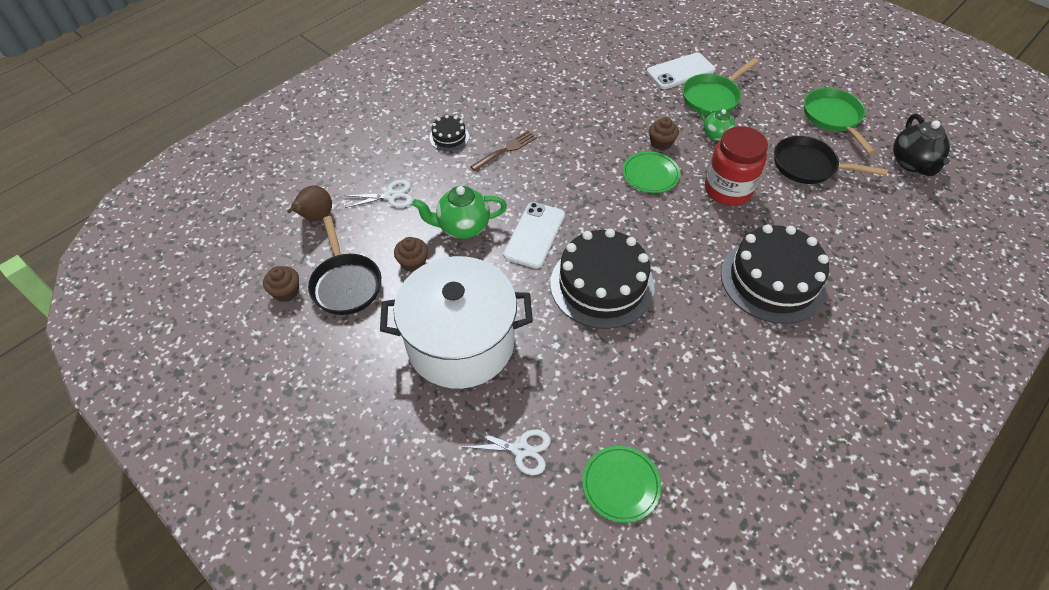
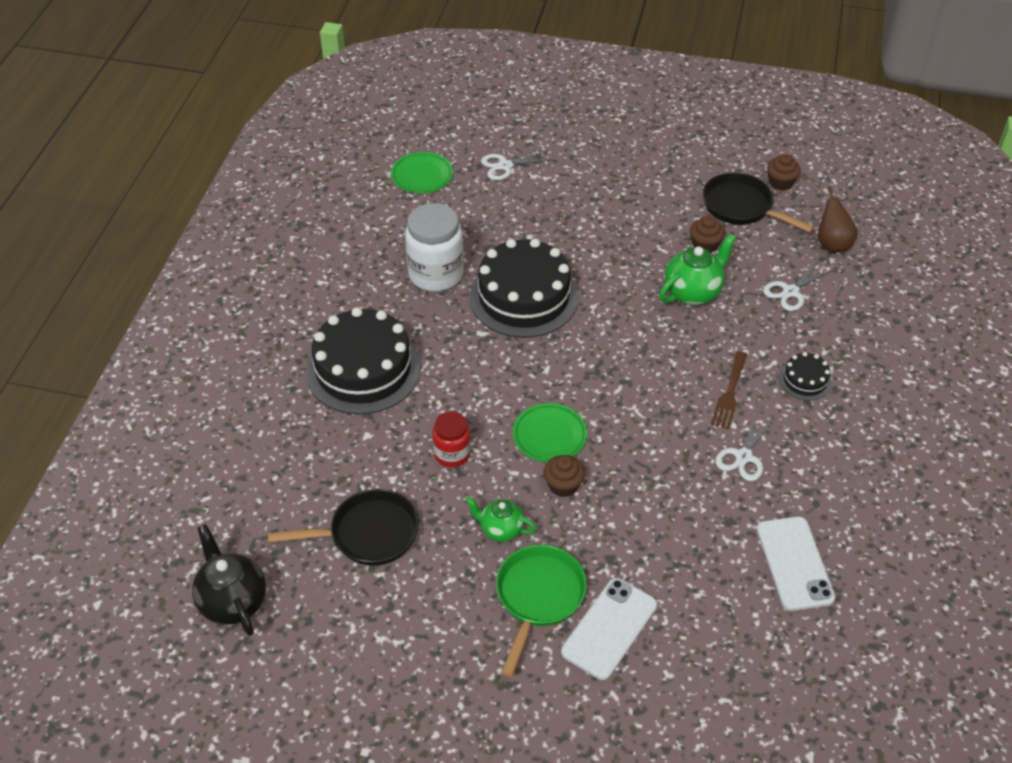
camera: 150 degrees right, 5 degrees down
white pot [380,256,533,389] -> none
white phone [503,202,565,269] -> white phone moved to [757,516,835,611]
red jar [705,126,768,206] -> red jar [432,411,471,467], size x0.59
green pan [804,88,876,154] -> none
none -> white jar [405,203,464,292]
none -> white scissors [715,414,775,481]

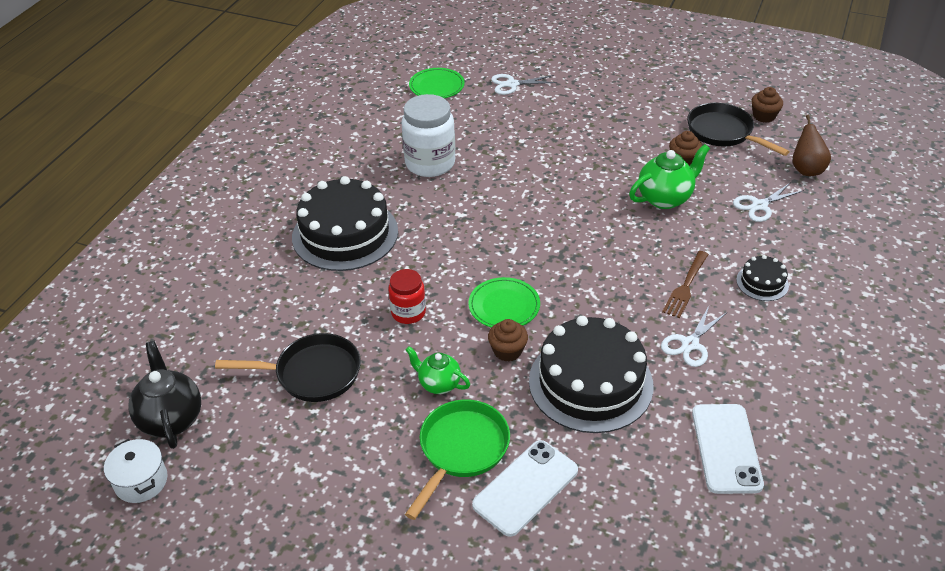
camera: 10 degrees right, 5 degrees down
black cake [470,238,579,338] -> black cake moved to [529,316,654,433]
none -> white pot [104,439,168,503]

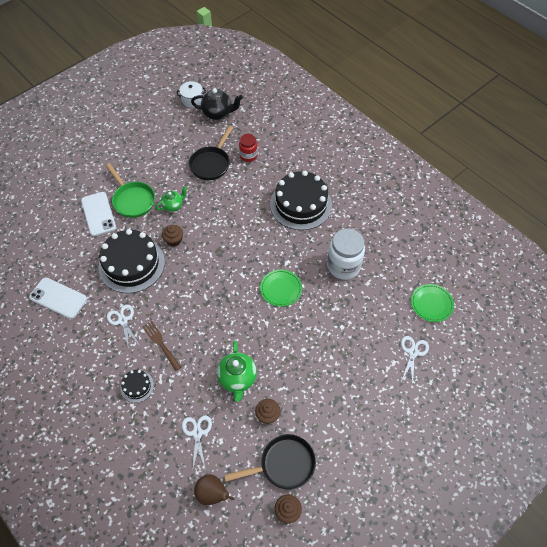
camera: 115 degrees right, 15 degrees up
red jar [388,269,426,324] -> red jar moved to [239,134,258,162]
green plate [468,277,540,328] -> green plate moved to [260,270,302,307]

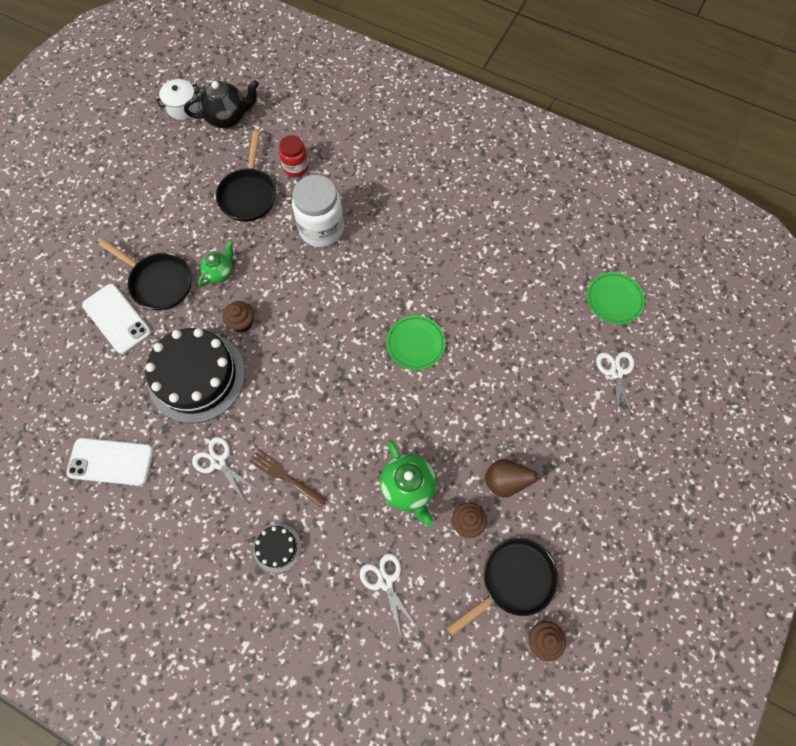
camera: 20 degrees left, 10 degrees up
green pan [106,163,155,218] -> black pan [98,239,192,310]
brown pear [194,474,235,505] -> brown pear moved to [485,459,548,497]
black cake [270,171,332,230] -> none
white jar [327,229,365,280] -> white jar moved to [292,175,344,247]

